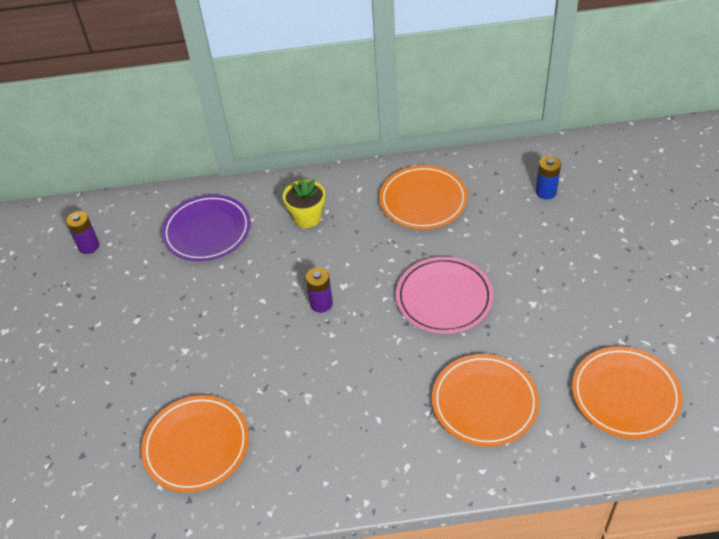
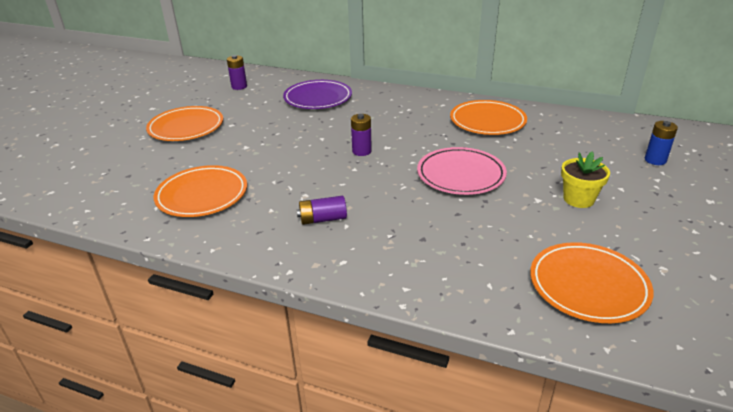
camera: 25 degrees right, 15 degrees down
yellow flower pot [283,178,325,228] -> yellow flower pot moved to [561,152,610,208]
orange plate [432,354,539,447] -> orange plate moved to [146,106,223,141]
blue battery [536,156,561,199] -> blue battery moved to [645,121,678,165]
none -> purple battery [297,196,347,225]

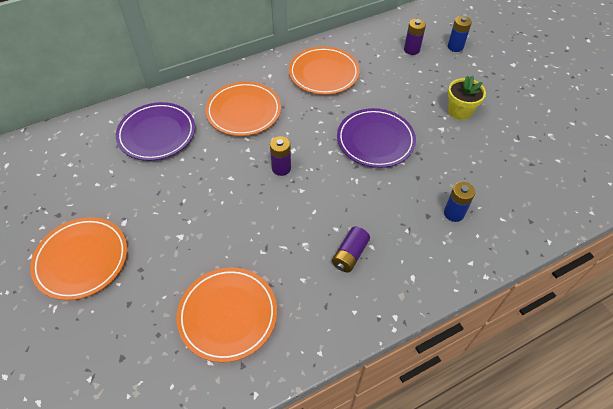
camera: 50 degrees left, 20 degrees up
purple battery [227,55,247,90] -> purple battery moved to [404,19,426,55]
pink plate [417,147,507,195] -> purple plate [337,108,416,168]
orange plate [530,242,654,323] -> orange plate moved to [205,82,281,136]
none -> blue battery [444,182,475,222]

